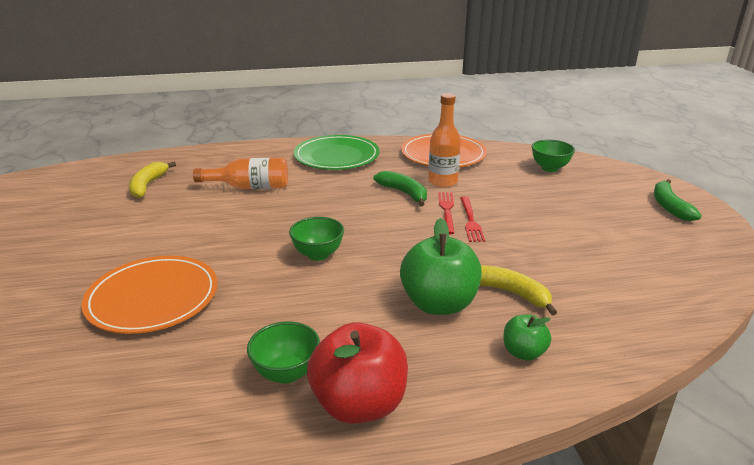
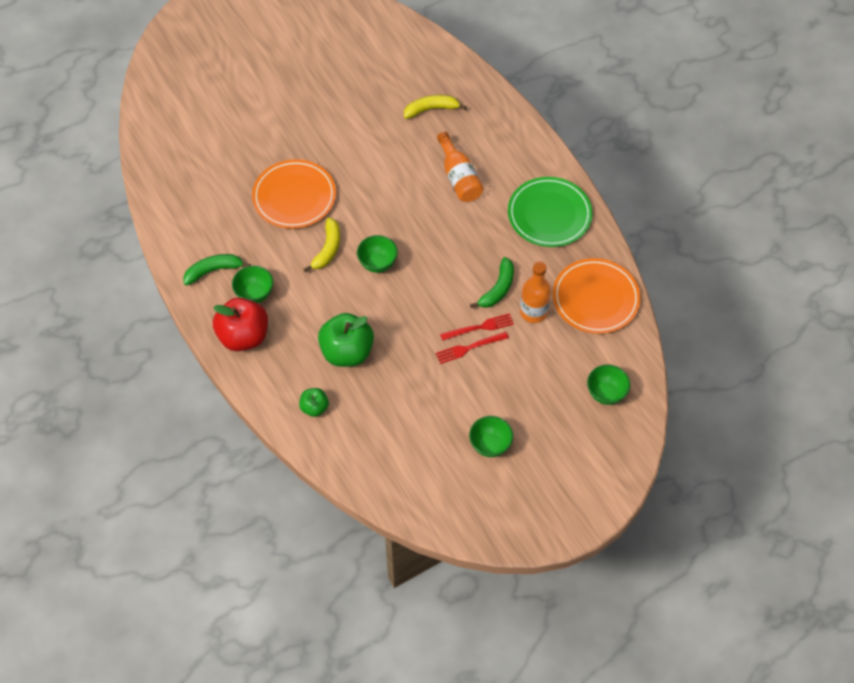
camera: 70 degrees right, 30 degrees up
yellow banana [480,265,557,315] -> yellow banana moved to [304,217,340,272]
green banana [654,179,701,221] -> green banana moved to [183,254,251,286]
none -> green bowl [469,416,513,457]

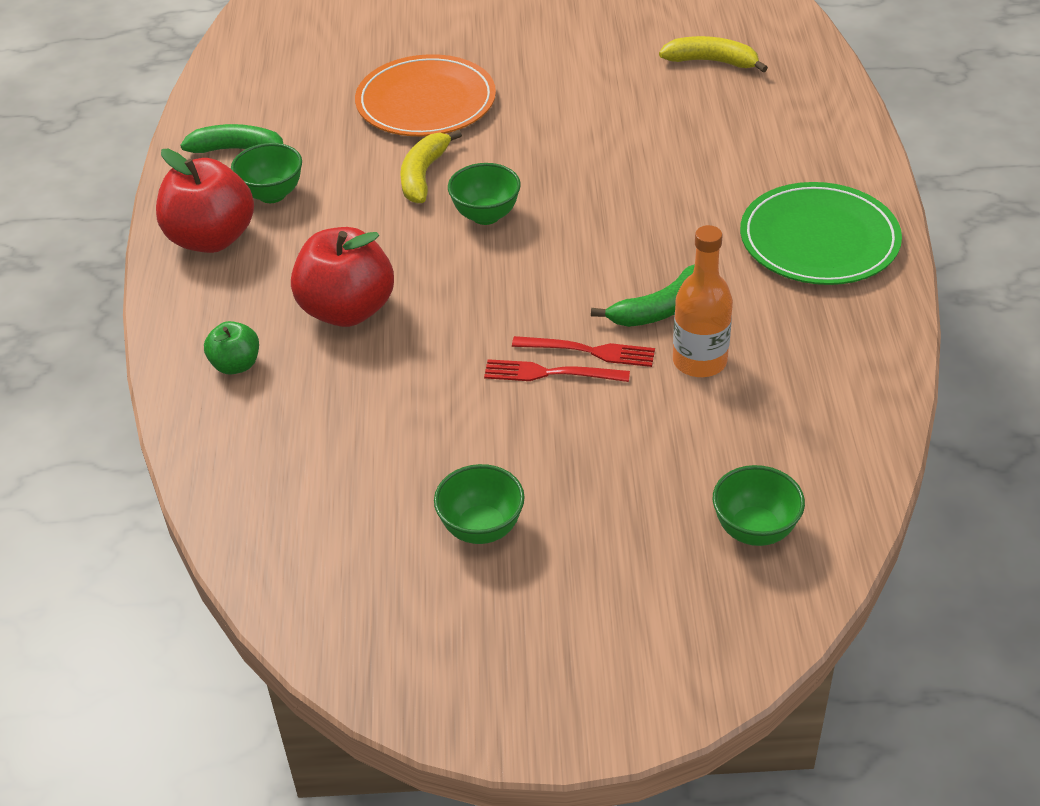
camera: 30 degrees right, 15 degrees down
yellow banana [304,217,340,272] -> yellow banana turned 150 degrees clockwise [400,130,462,203]
green apple [318,313,374,367] -> red apple [291,227,394,327]
orange bottle [437,132,483,202] -> none
orange plate [553,258,641,334] -> none

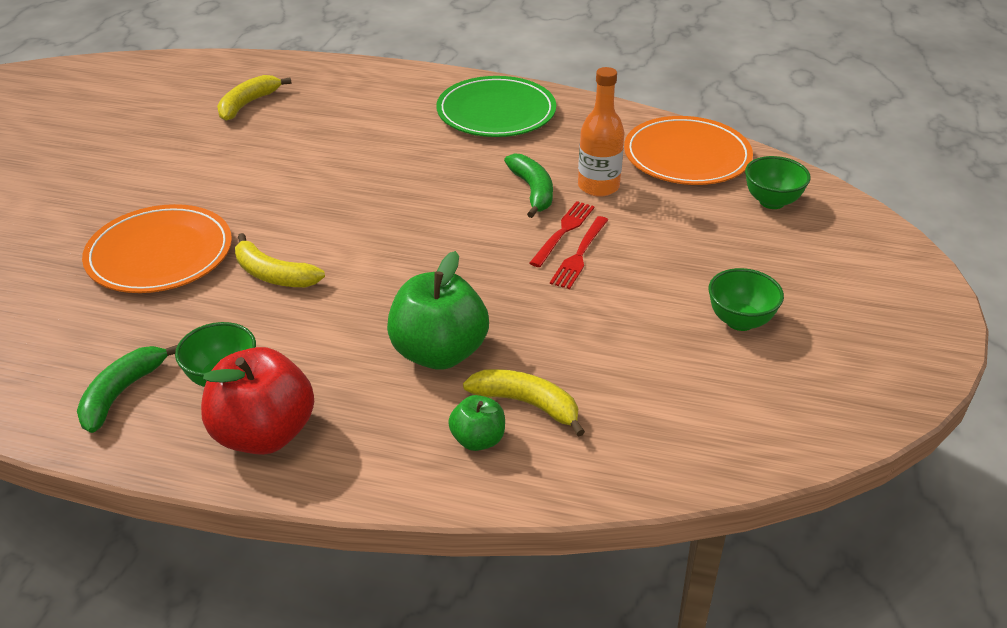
camera: 75 degrees left, 5 degrees down
red apple [291,227,394,327] -> green apple [387,251,489,370]
green bowl [448,163,521,225] -> none
none -> yellow banana [463,369,585,437]
none -> orange plate [624,116,753,185]

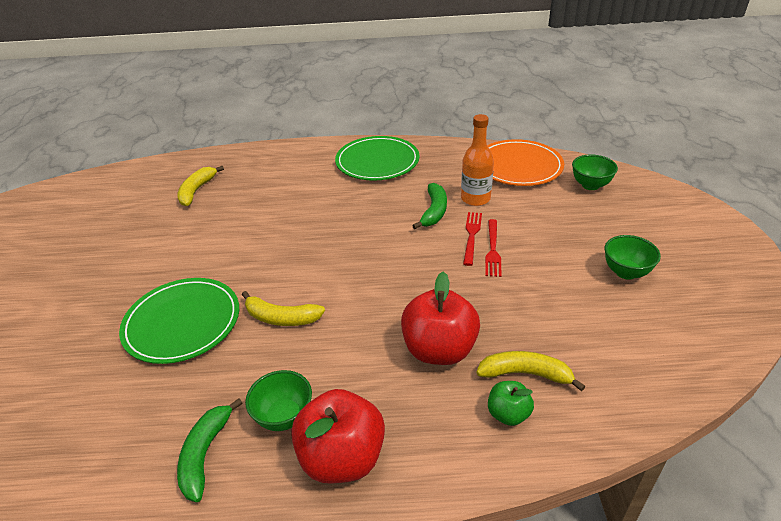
camera: 15 degrees left, 0 degrees up
orange plate [82,204,232,293] -> green plate [119,278,239,364]
green apple [387,251,489,370] -> red apple [401,272,480,365]
green banana [504,154,553,218] -> green banana turned 45 degrees clockwise [412,183,447,229]

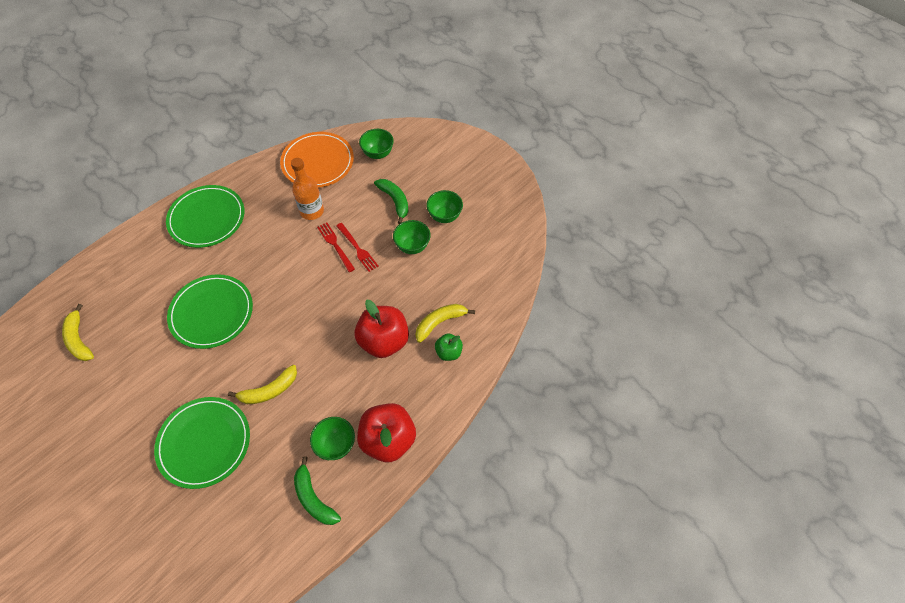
camera: 45 degrees left, 20 degrees up
green banana [412,183,447,229] -> green banana moved to [374,179,409,224]
none -> green plate [167,274,253,349]
none -> green bowl [393,220,431,254]

